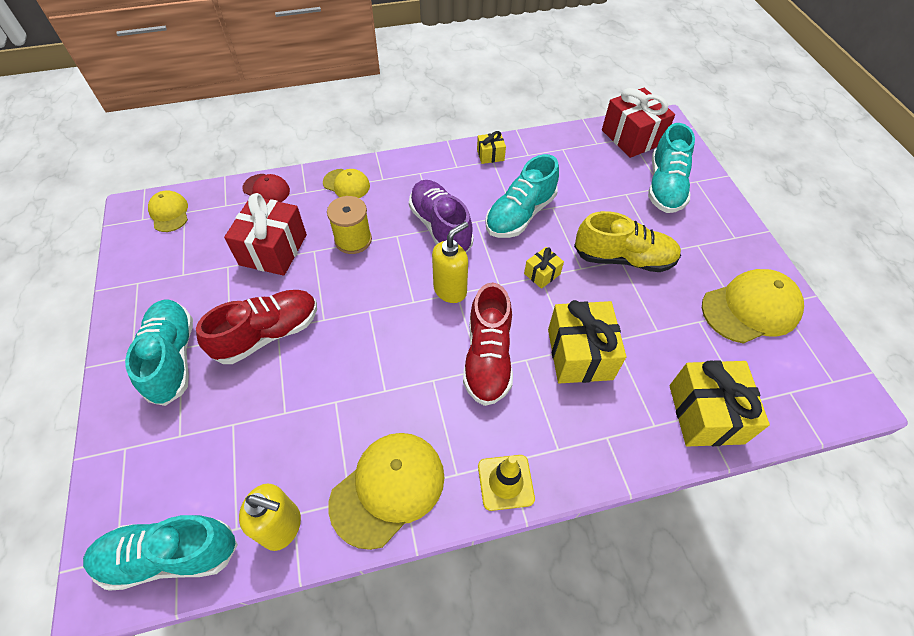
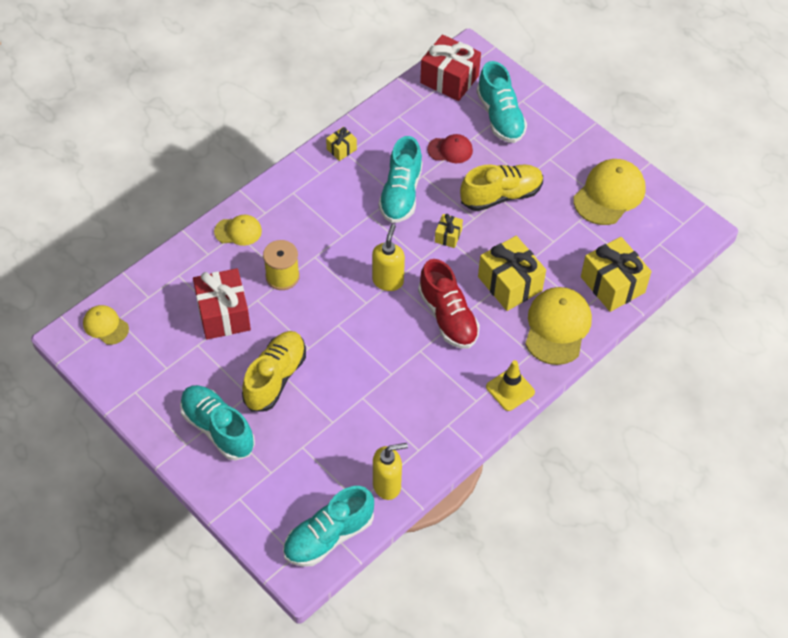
camera: 30 degrees left, 0 degrees up
red shoe [196,290,317,364] -> yellow shoe [242,331,306,412]
red cap [242,174,290,202] -> red cap moved to [427,134,473,163]
yellow cap [328,433,444,550] -> yellow cap moved to [525,287,592,365]
purple shoe [409,180,474,252] -> none

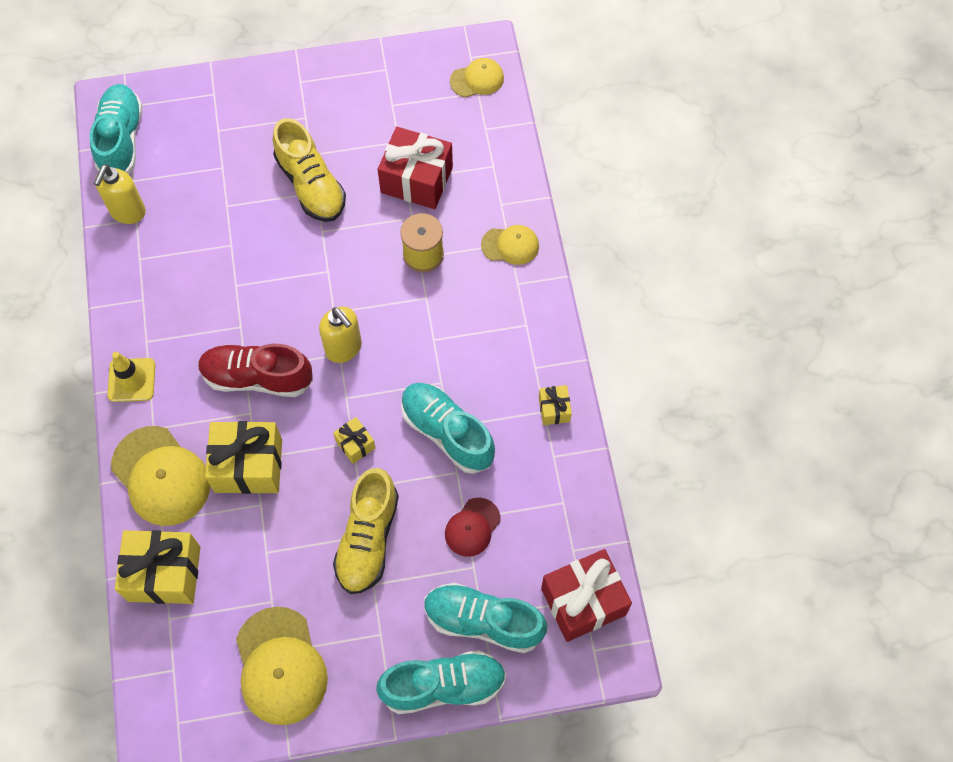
camera: 125 degrees right, 10 degrees up
turquoise shoe [180,385,255,460] -> turquoise shoe moved to [376,650,506,714]
yellow cap [214,215,262,246] -> yellow cap turned 120 degrees counterclockwise [481,225,539,265]

